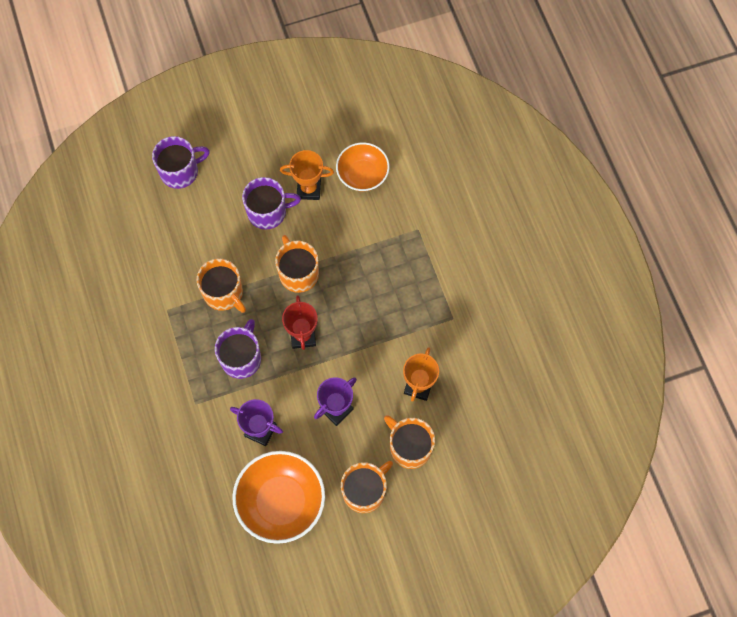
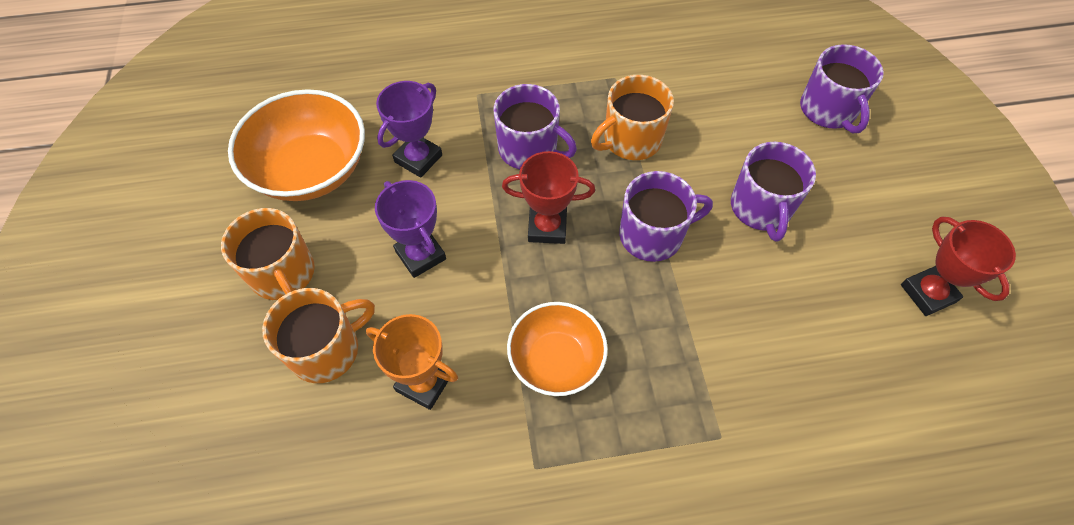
camera: 100 degrees right, 10 degrees down
orange mug [275,235,319,293] -> purple mug [619,171,713,262]
orange trophy [280,150,334,200] -> none
orange bowl [336,142,390,191] -> orange bowl moved to [507,302,608,396]
none -> red trophy [901,217,1016,316]

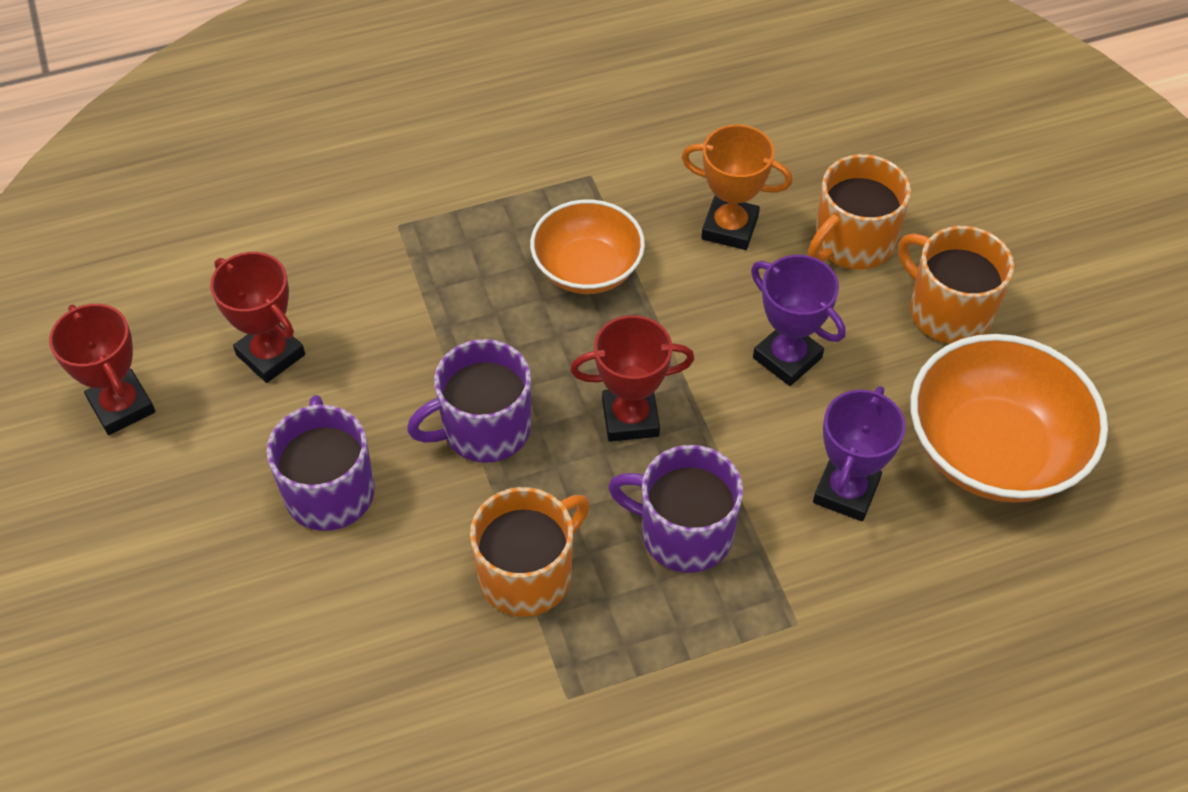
camera: 170 degrees right, 5 degrees down
purple mug [800,44,884,133] -> none
none -> red trophy [210,252,305,383]

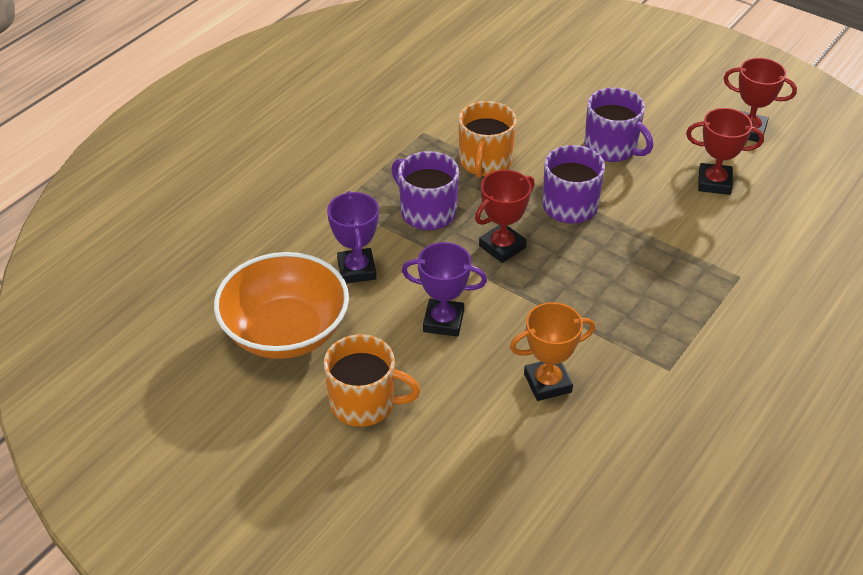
camera: 145 degrees right, 10 degrees down
orange bowl [530,199,645,294] -> none
purple mug [608,445,743,573] -> purple mug turned 120 degrees counterclockwise [391,151,459,230]
orange mug [808,154,911,269] -> none

